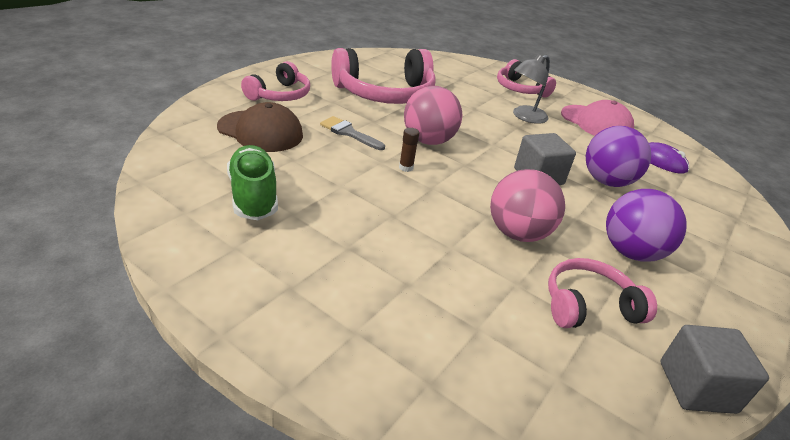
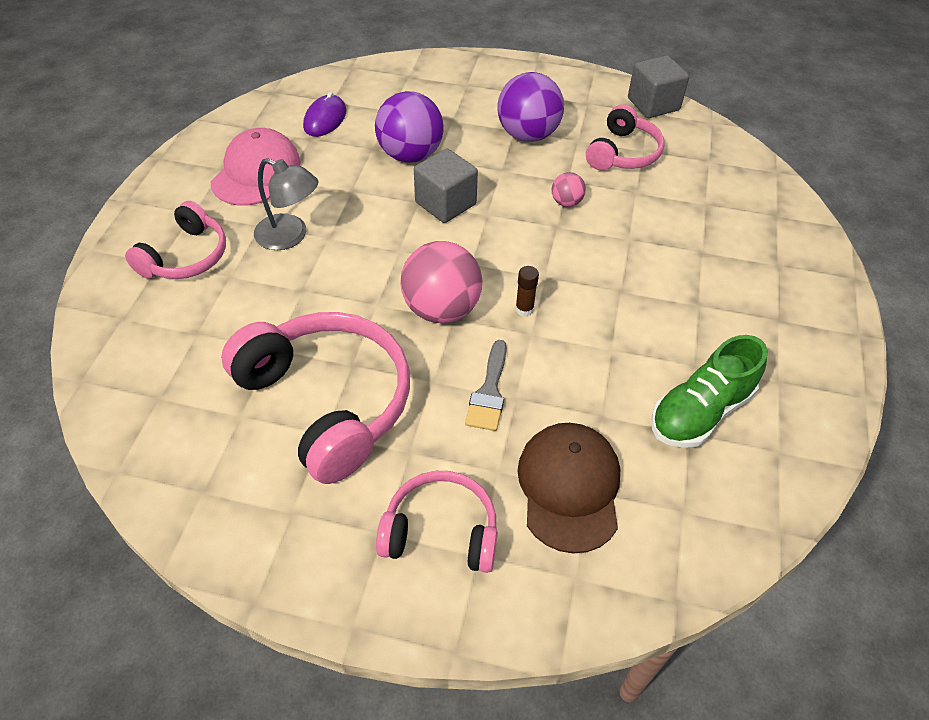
camera: 110 degrees left, 15 degrees up
pink ball [490,169,565,242] -> pink ball [552,172,586,207], size x0.48
pink headphones [548,258,657,328] -> pink headphones turned 120 degrees counterclockwise [586,104,665,170]

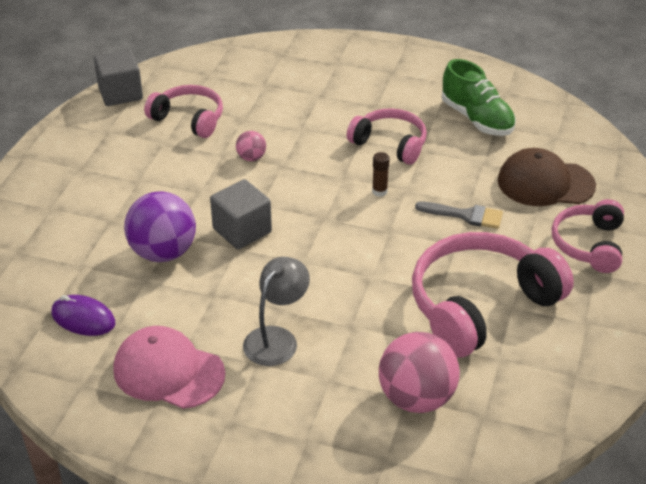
camera: 85 degrees left, 10 degrees down
pink headphones [125,201,226,279] -> pink headphones moved to [347,108,427,165]
pink ball [400,241,482,323] -> pink ball moved to [379,332,460,413]
purple ball [497,72,564,142] -> none

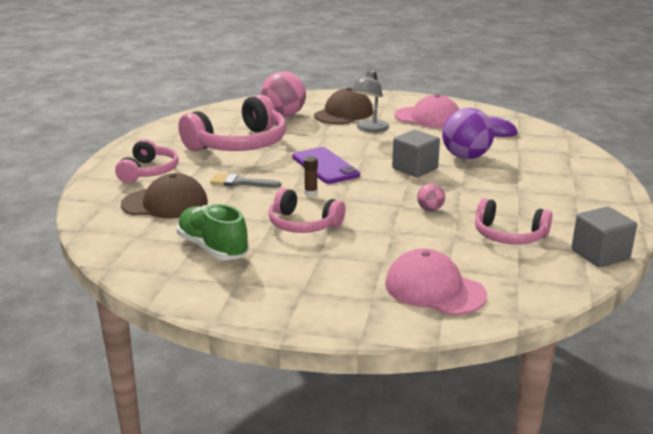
camera: 175 degrees right, 15 degrees down
none -> purple phone [292,147,360,184]
none -> brown cap [314,88,373,124]
none -> pink cap [385,248,487,315]

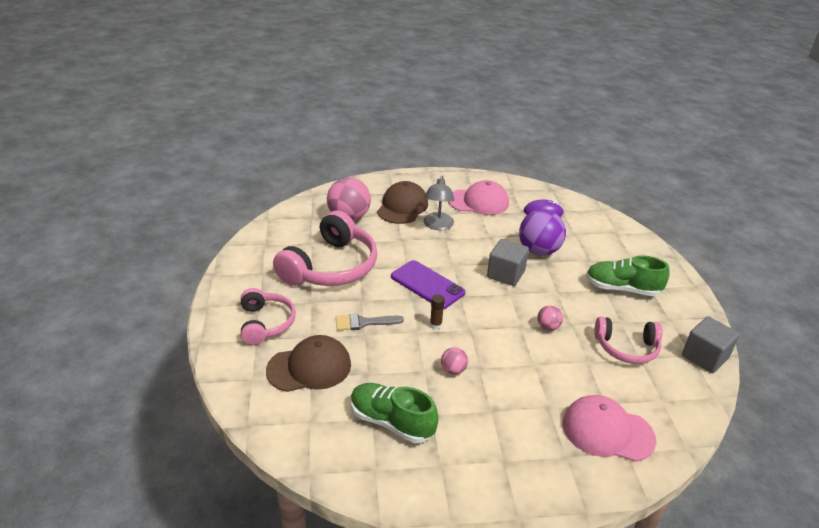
camera: 20 degrees left, 10 degrees up
pink headphones [268,188,346,233] -> pink ball [441,347,468,375]
none -> green shoe [586,256,670,296]

